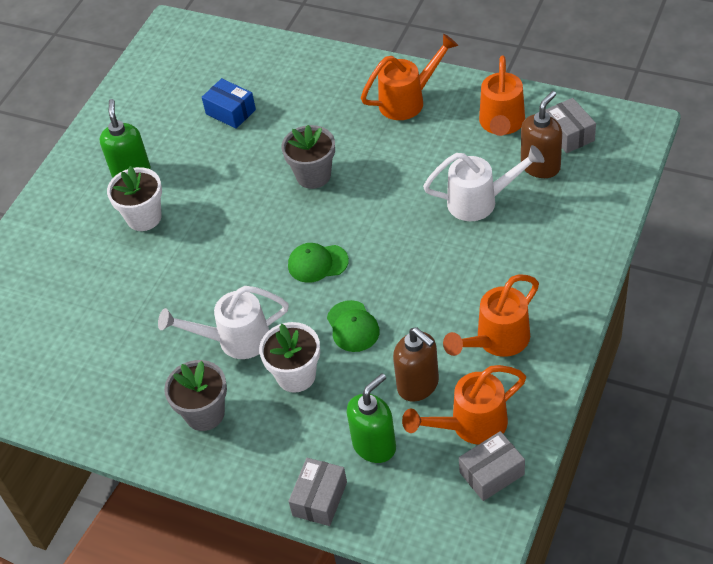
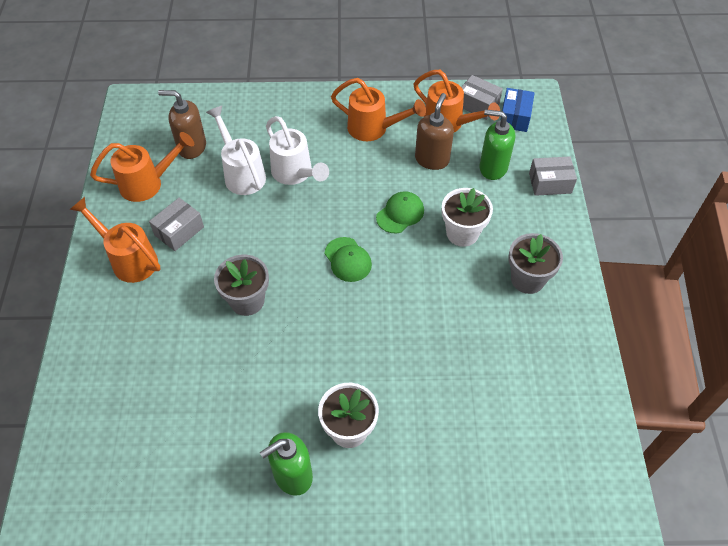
camera: 120 degrees left, 5 degrees up
white watering can [158,286,289,359] -> white watering can moved to [266,116,329,185]
blue box [202,78,256,129] -> blue box moved to [500,88,535,132]
grey box [545,98,596,153] -> grey box moved to [149,198,204,251]

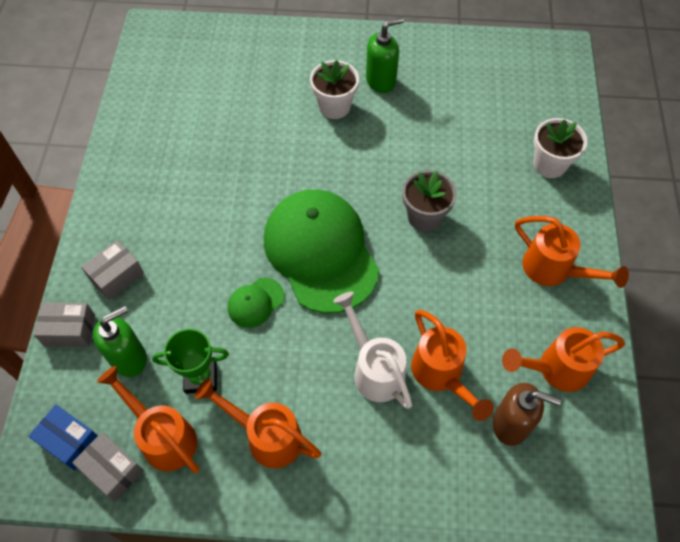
camera: 175 degrees left, 5 degrees up
grey box [149,198,204,251] -> grey box moved to [81,240,144,300]
white watering can [206,106,266,195] -> orange watering can [411,310,494,421]
green cap [325,237,372,282] -> green cap [264,189,380,314], size x2.38
brown soap dispenser [415,93,454,170] -> green trophy [152,329,229,394]
white flower pot [442,188,493,247] -> white flower pot moved to [533,118,588,178]
green soap dispenser [479,109,515,180] -> green soap dispenser turned 60 degrees counterclockwise [93,306,147,377]
blue box [500,88,535,132] -> blue box turned 75 degrees counterclockwise [28,405,98,471]
grey flower pot [509,233,563,294] -> none

